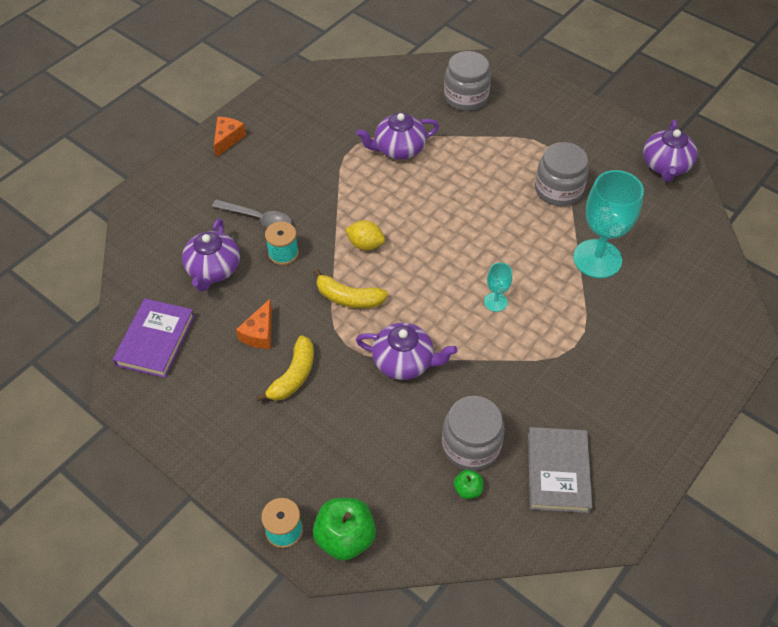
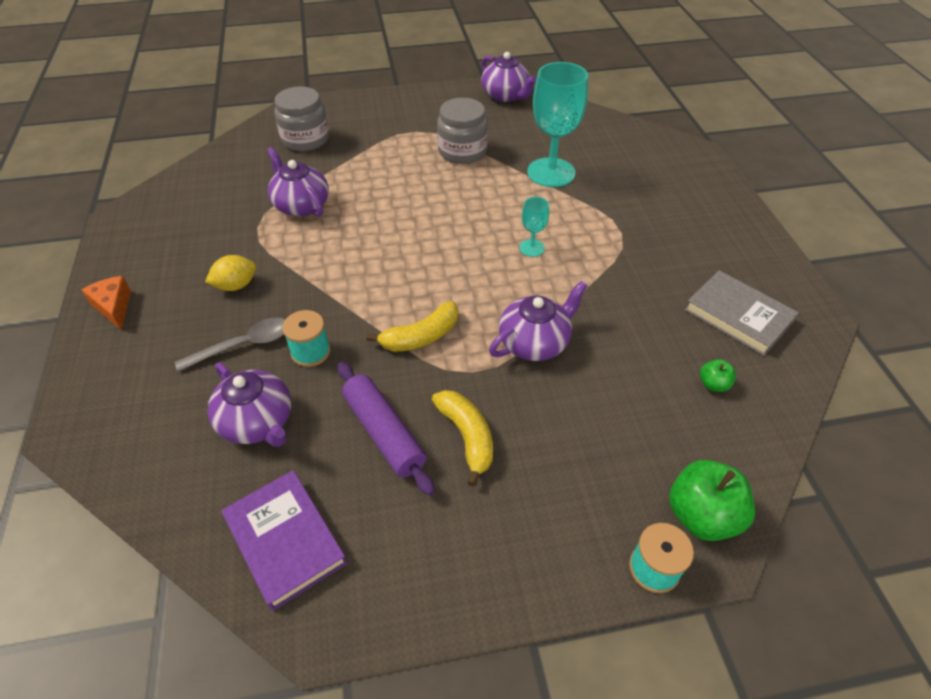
camera: 50 degrees left, 5 degrees down
orange cheese [236,299,272,349] -> purple rolling pin [338,362,435,496]
yellow lemon [345,220,385,250] -> yellow lemon moved to [205,255,256,291]
purple teapot [356,113,439,159] -> purple teapot turned 120 degrees clockwise [267,147,329,217]
grey jar [442,396,505,471] -> none

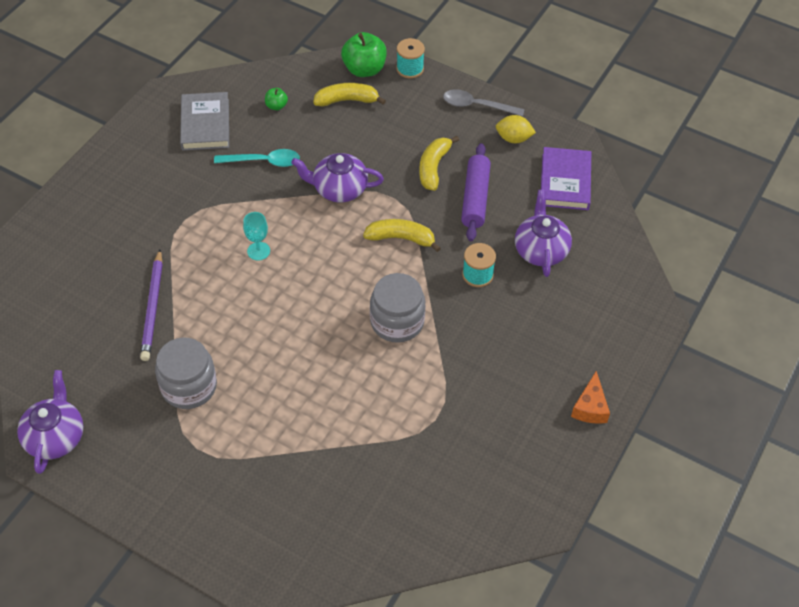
camera: 140 degrees left, 5 degrees up
grey spoon [175,318,285,372] -> grey spoon moved to [443,89,525,116]
yellow lemon [205,255,256,291] -> yellow lemon moved to [496,115,536,143]
purple teapot [267,147,329,217] -> none
grey jar [274,86,329,151] -> grey jar moved to [370,273,426,343]
turquoise goblet [527,62,588,187] -> purple pencil [140,249,163,361]
none -> turquoise spoon [214,149,300,167]
none -> yellow banana [313,83,386,107]

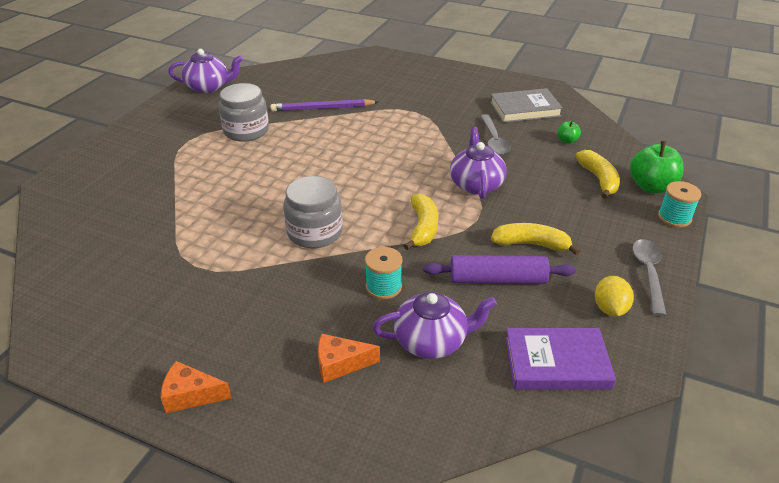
camera: 85 degrees right, 15 degrees down
turquoise spoon [214,149,300,167] -> grey spoon [481,114,511,155]
turquoise goblet [243,212,270,260] -> none
none -> orange cheese [318,334,380,383]

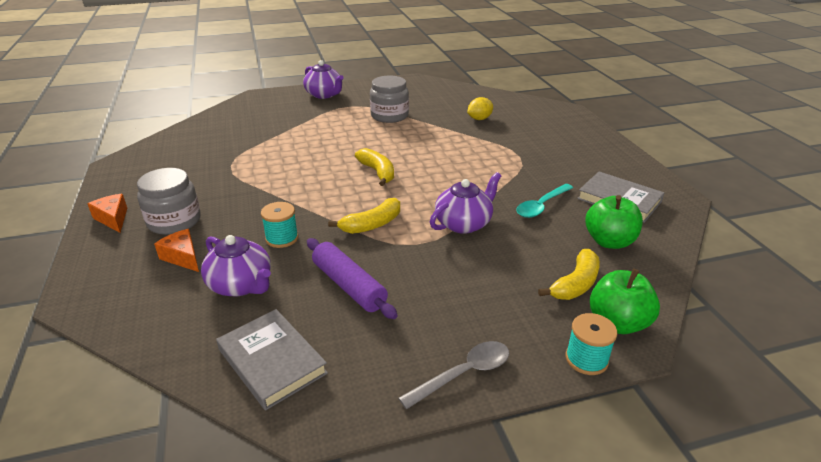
camera: 50 degrees right, 5 degrees down
purple teapot [168,49,243,93] -> purple teapot moved to [303,60,343,99]
purple pencil [270,99,378,112] -> none
grey jar [283,176,343,248] -> grey jar moved to [137,168,201,235]
grey spoon [481,114,511,155] -> turquoise spoon [516,184,573,218]
yellow banana [491,223,580,255] -> yellow banana moved to [355,148,394,186]
purple book [505,328,616,390] -> grey book [216,309,328,410]
green apple [558,121,581,144] -> green apple [585,195,643,249], size x2.00
yellow lemon [595,276,634,316] -> yellow lemon moved to [467,97,493,120]

